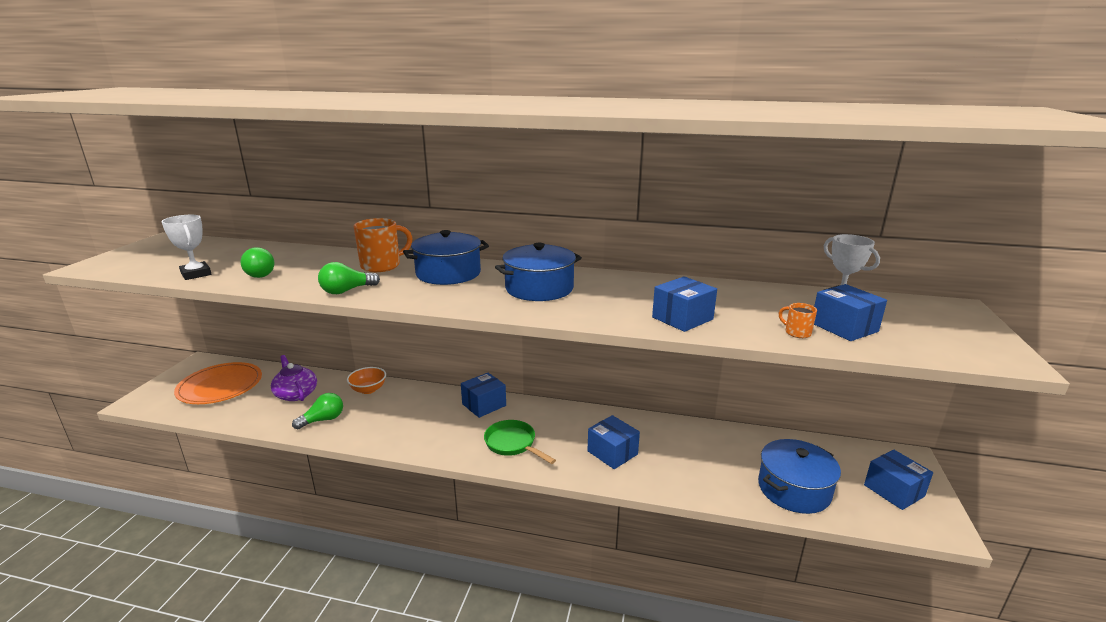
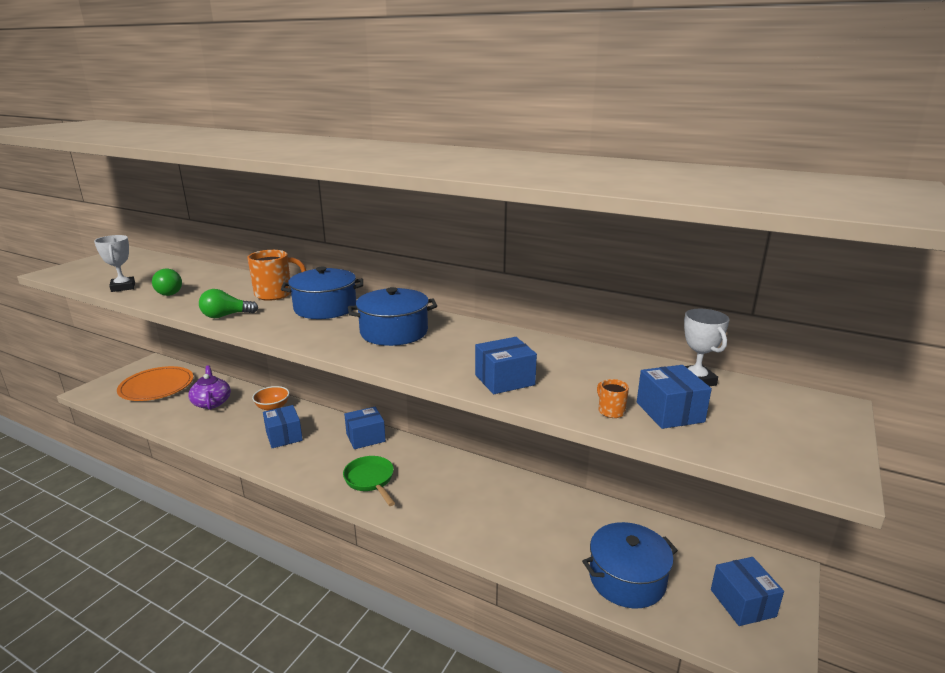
camera: 15 degrees right, 0 degrees up
green light bulb [292,393,343,429] -> none
blue box [588,415,640,469] -> blue box moved to [263,405,303,448]

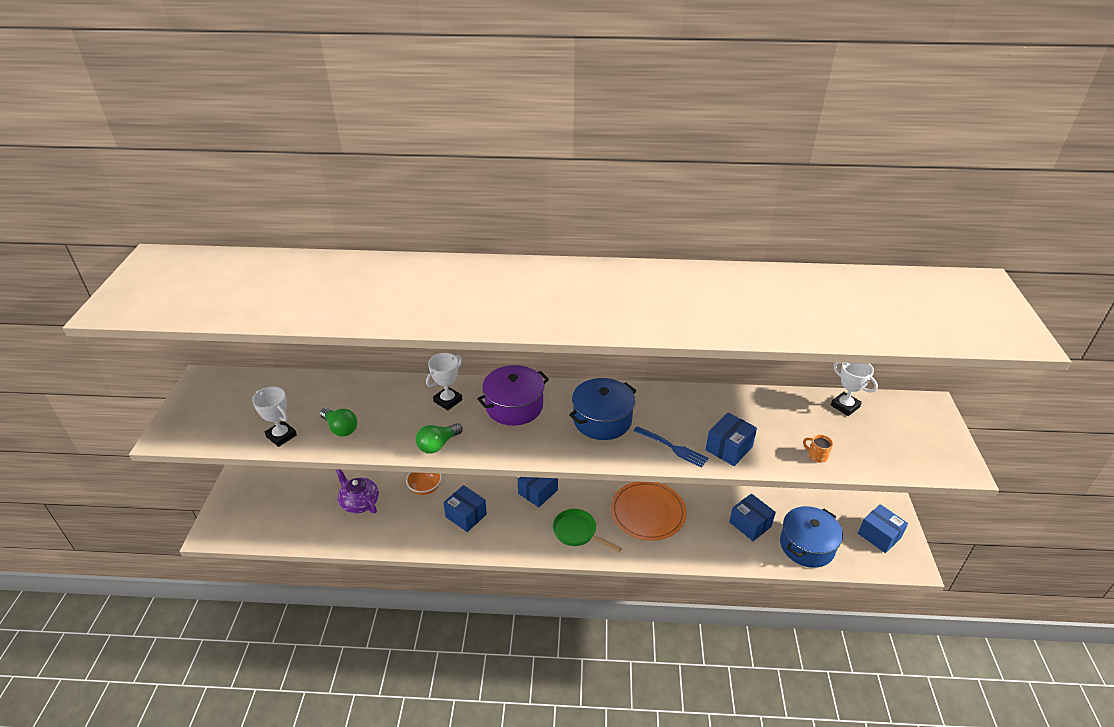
camera: 25 degrees left, 15 degrees up
orange plate [117,366,193,401] -> orange plate moved to [611,482,686,541]
orange mug [248,250,306,301] -> white trophy [426,353,463,410]
blue pot [281,267,363,319] -> purple pot [477,365,549,426]
blue box [637,365,712,429] -> blue box moved to [729,494,776,541]
none -> blue fork [634,426,708,468]

